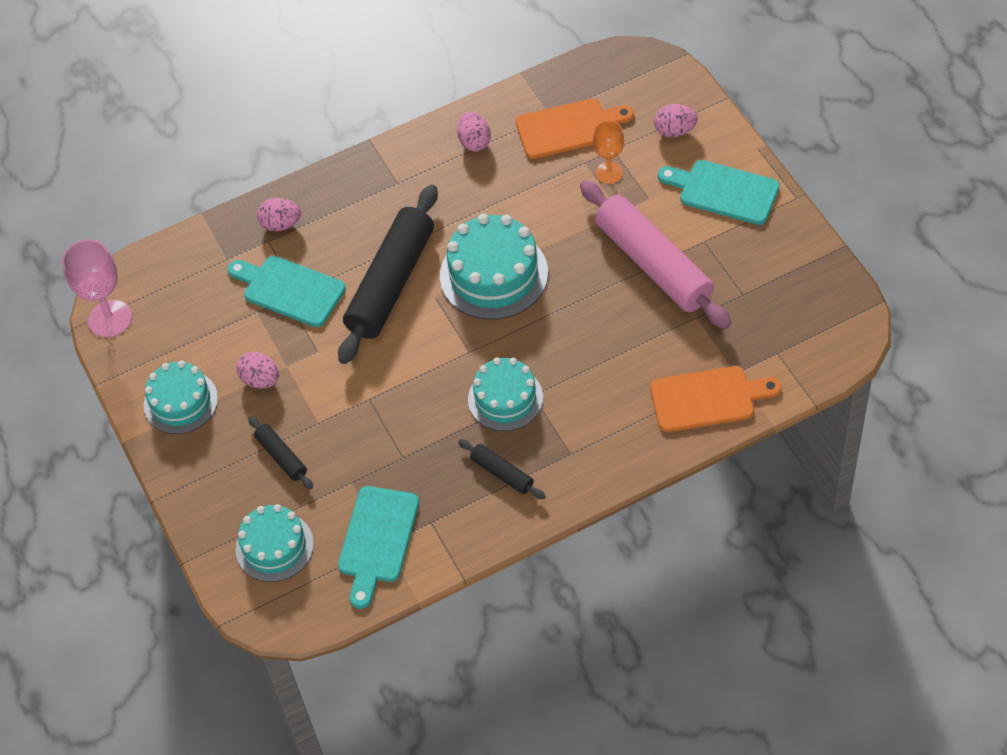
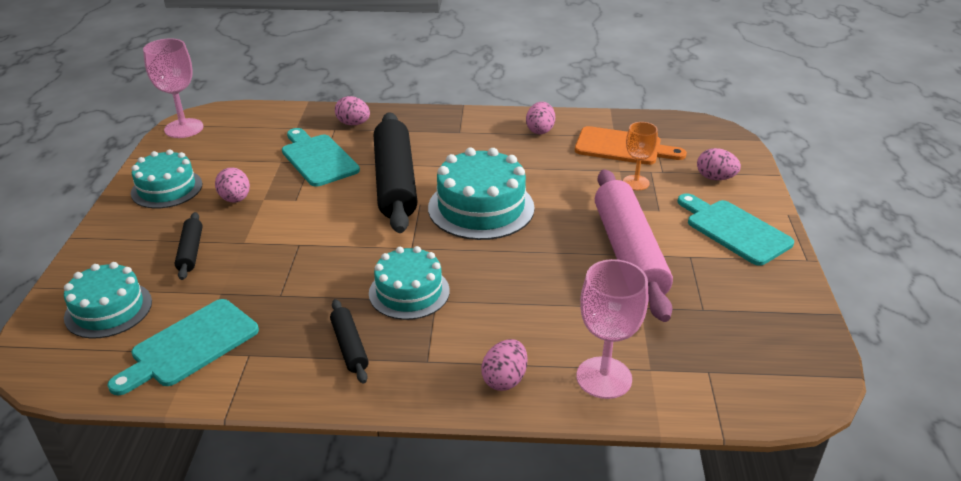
camera: 25 degrees right, 20 degrees down
black rolling pin [338,185,438,364] -> black rolling pin turned 60 degrees counterclockwise [374,112,418,233]
orange cutting board [650,366,782,432] -> pink goblet [576,259,648,399]
none -> pink egg [481,339,527,391]

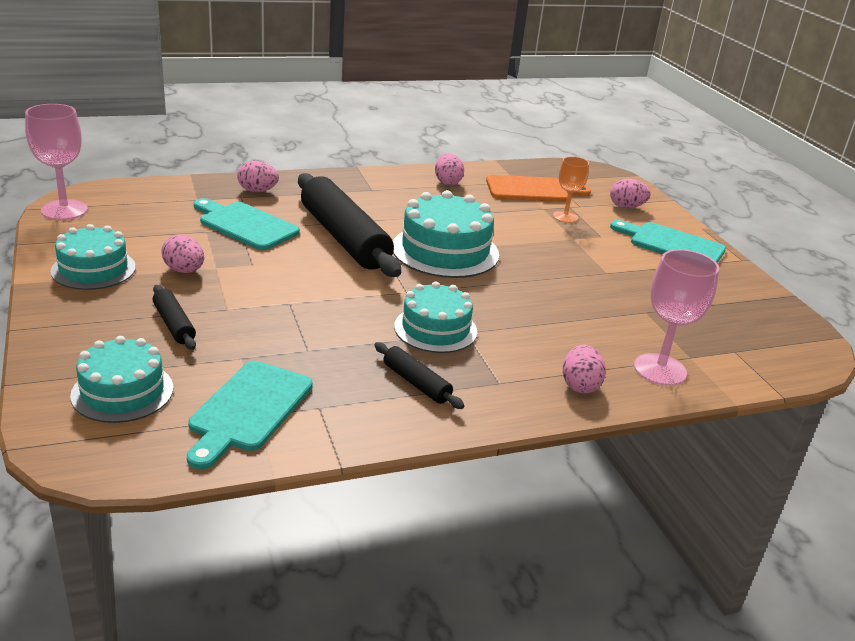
camera: 25 degrees left, 5 degrees down
pink rolling pin [595,169,673,322] -> none

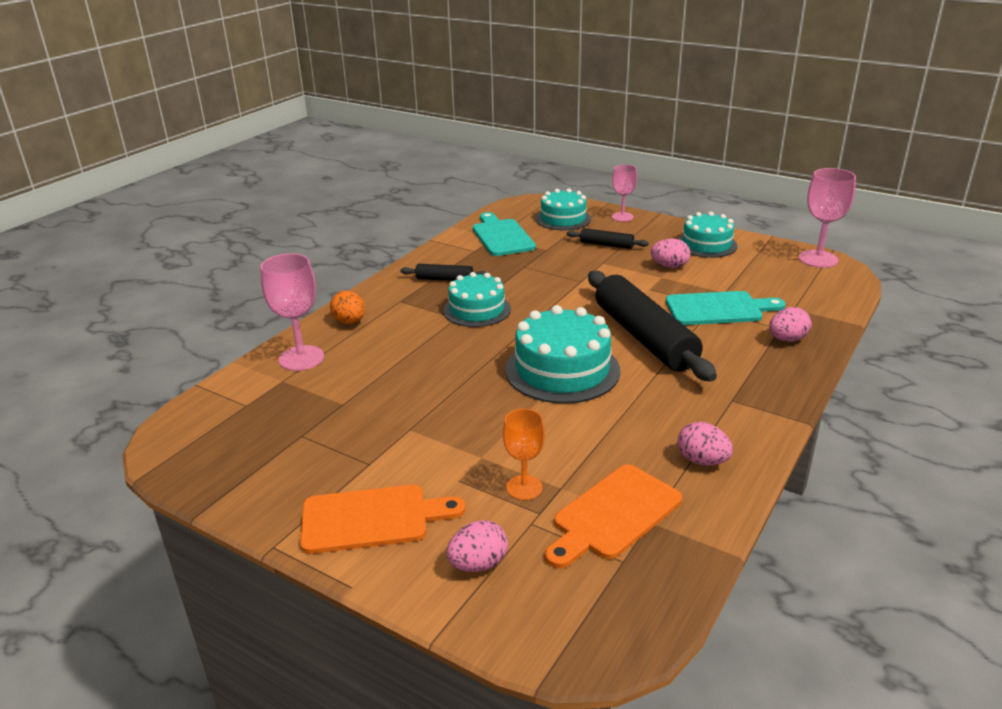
camera: 145 degrees right, 0 degrees up
black rolling pin [298,173,401,277] -> black rolling pin turned 45 degrees clockwise [588,271,717,381]
pink egg [563,345,606,393] -> orange egg [330,290,365,324]
turquoise cutting board [610,220,726,263] -> orange cutting board [300,485,466,554]
none -> pink goblet [612,165,637,222]

